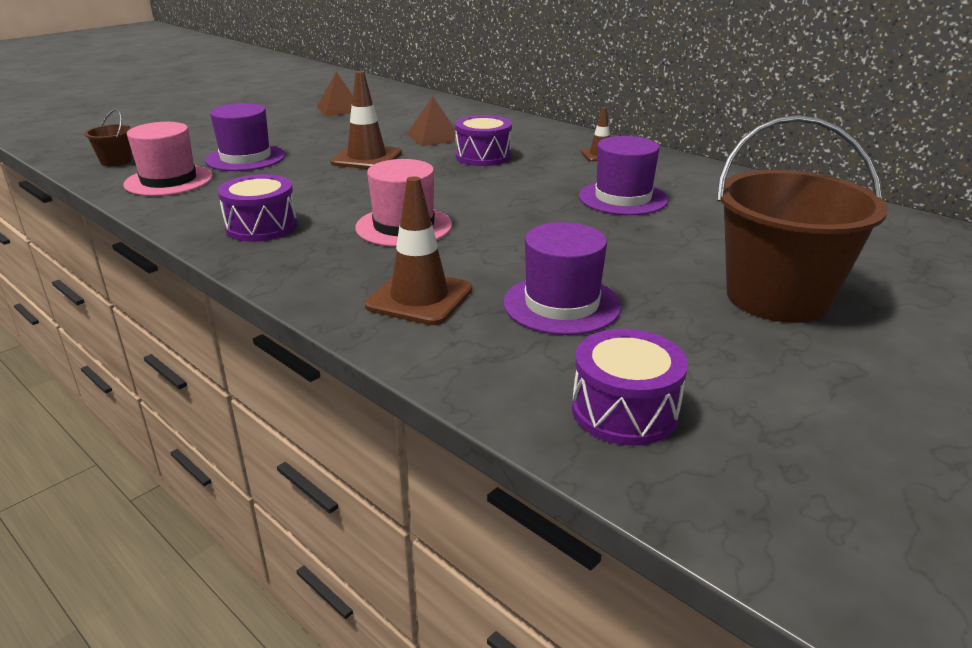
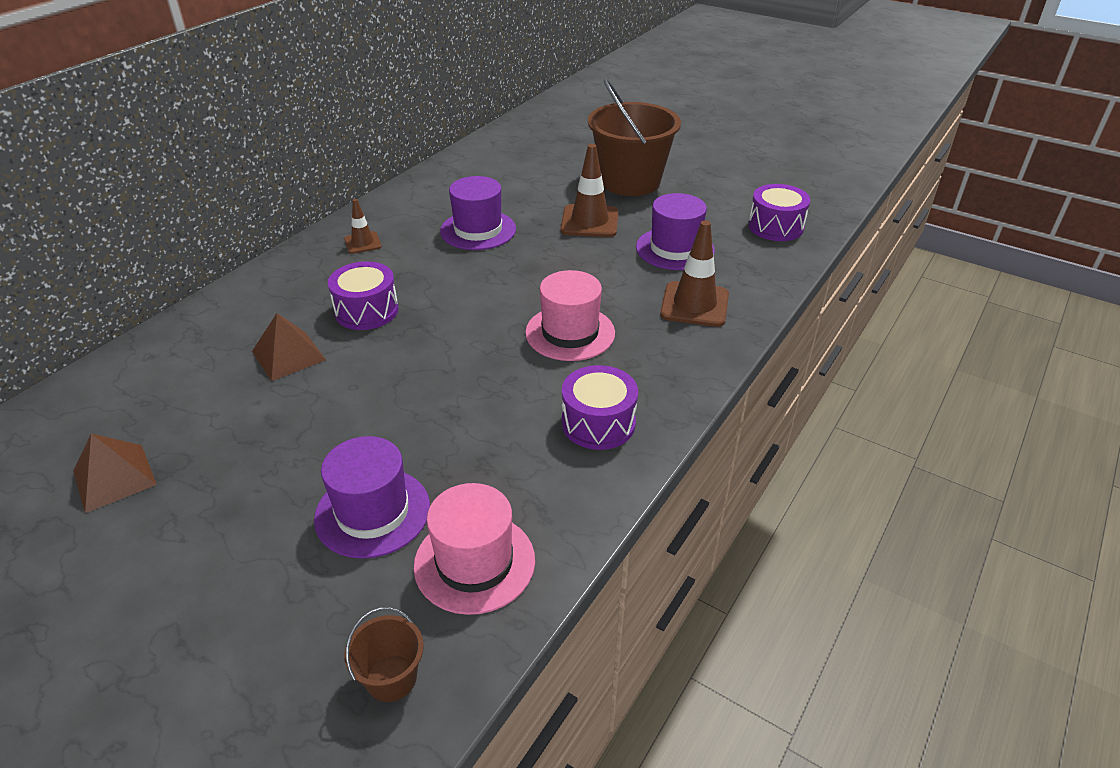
camera: 100 degrees left, 10 degrees up
brown traffic cone [330,71,402,169] -> brown traffic cone moved to [561,144,619,237]

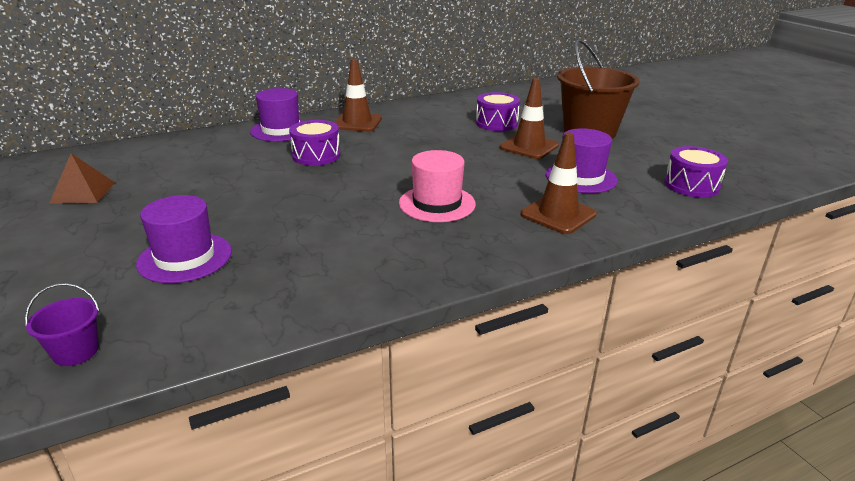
camera: 30 degrees right, 10 degrees down
brown pyramid [252,313,326,381] -> none
brown traffic cone [344,199,382,254] -> brown traffic cone [334,59,382,132], size x1.75
brown bucket [344,607,424,702] -> purple bucket [25,283,100,366]
pink hat [414,483,535,615] -> none
purple hat [440,176,516,250] -> purple hat moved to [250,88,302,141]
purple drum [562,365,638,450] -> purple drum moved to [476,92,520,131]

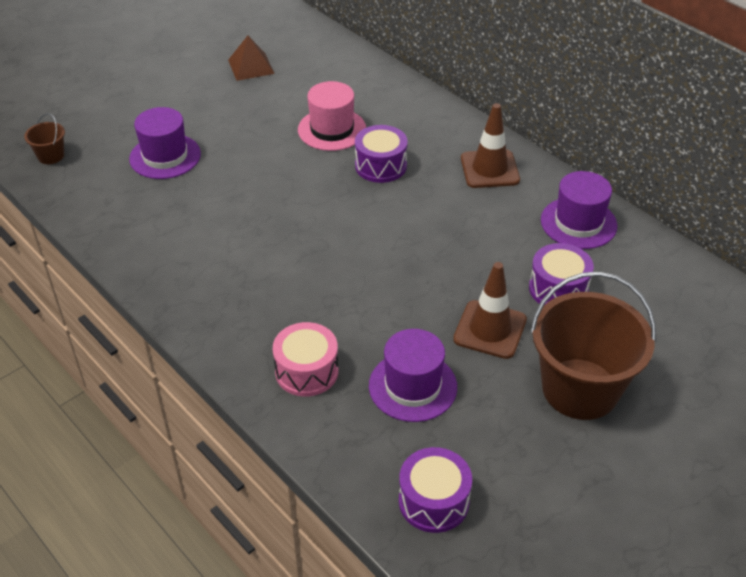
camera: 75 degrees right, 15 degrees up
purple bucket [25,283,100,366] -> brown bucket [24,113,65,164]
purple hat [250,88,302,141] -> purple hat moved to [541,171,617,249]
pink hat [399,150,476,222] -> pink hat moved to [298,81,366,151]
brown traffic cone [521,132,597,234] -> pink drum [273,322,339,397]

